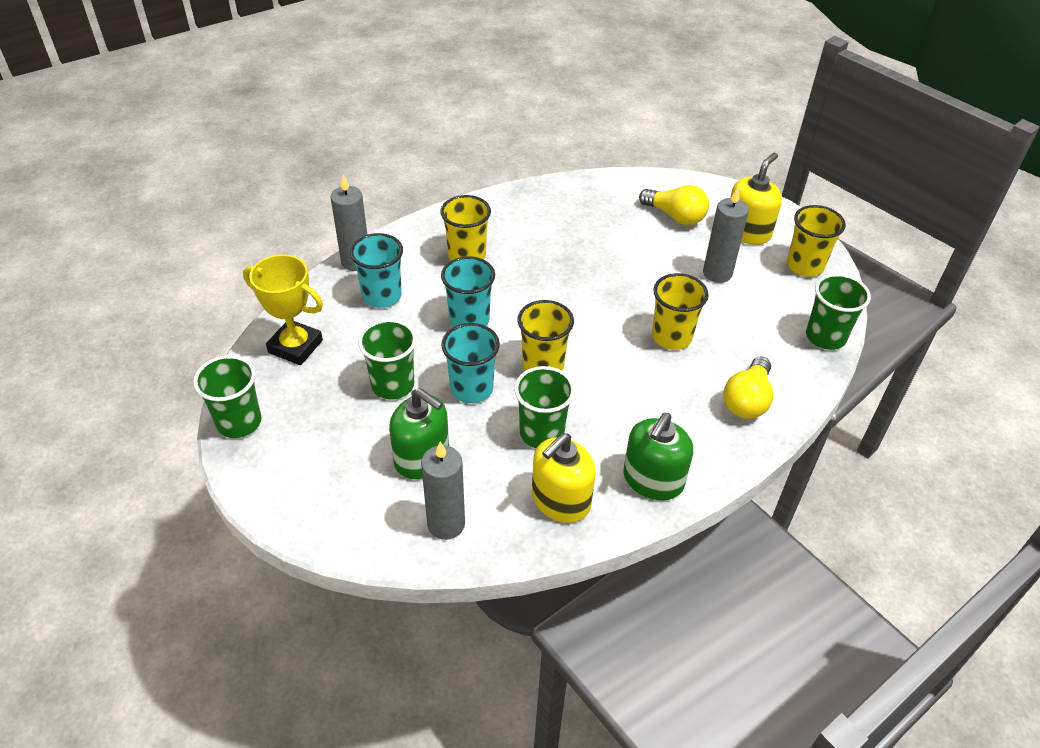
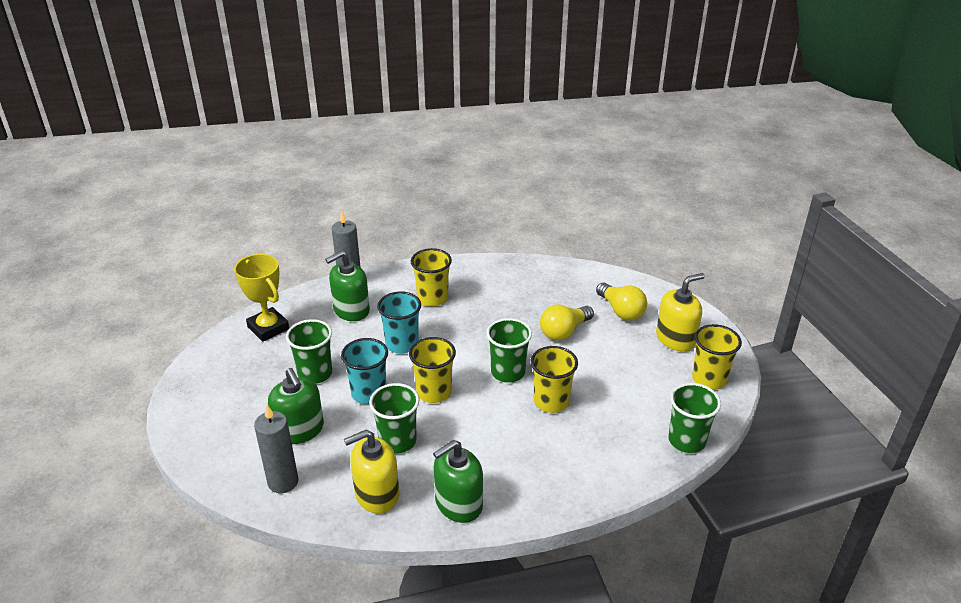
camera: 25 degrees right, 10 degrees down
green cup [193,355,261,438] -> green cup moved to [486,318,532,383]
turquoise cup [350,233,403,308] -> green soap dispenser [325,250,370,321]
grey candle [703,188,749,283] -> none
yellow light bulb [723,356,773,419] -> yellow light bulb moved to [540,305,594,341]

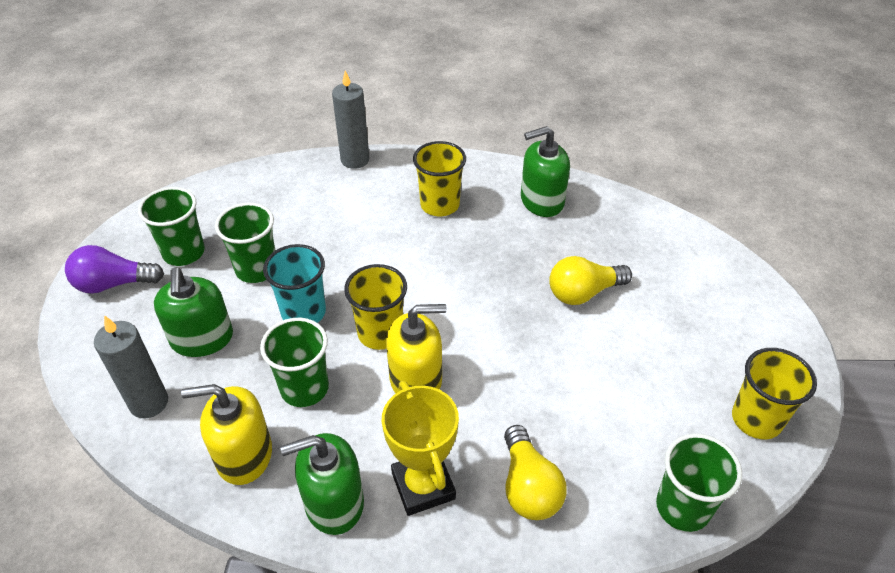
camera: 20 degrees right, 10 degrees up
yellow trophy [234,254,289,342] -> yellow trophy moved to [382,381,459,516]
green soap dispenser [325,250,370,321] -> green soap dispenser moved to [521,126,570,217]
turquoise cup [377,291,421,353] -> none
green cup [486,318,532,383] -> green cup moved to [138,187,205,266]
yellow cup [531,346,578,413] -> none
yellow light bulb [596,282,647,321] -> yellow light bulb moved to [504,425,567,520]
yellow soap dispenser [656,273,705,352] -> yellow soap dispenser moved to [386,304,446,393]
none -> purple light bulb [65,245,164,294]

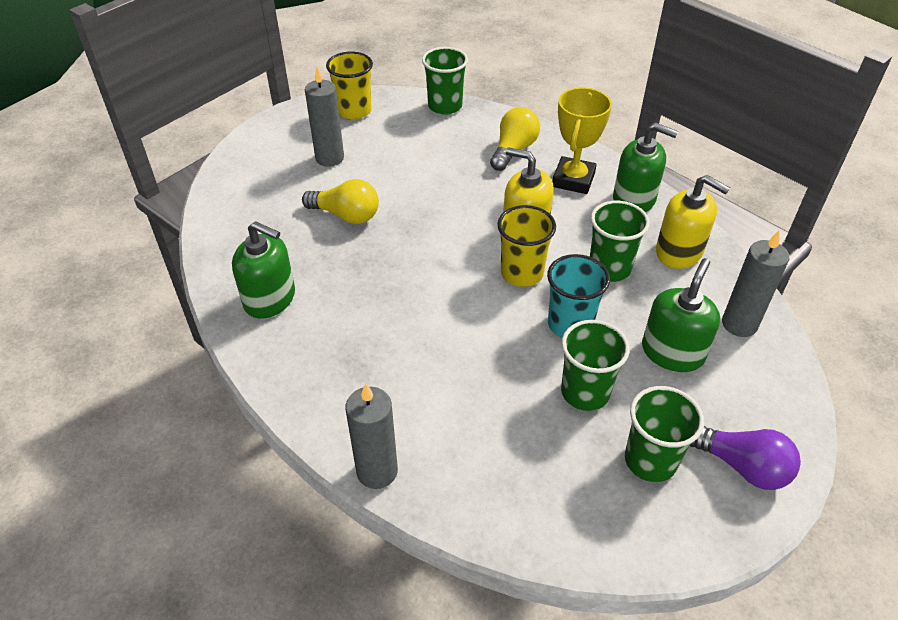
camera: 140 degrees left, 0 degrees up
yellow cup [413,141,466,216] -> none
none -> grey candle [305,67,344,167]

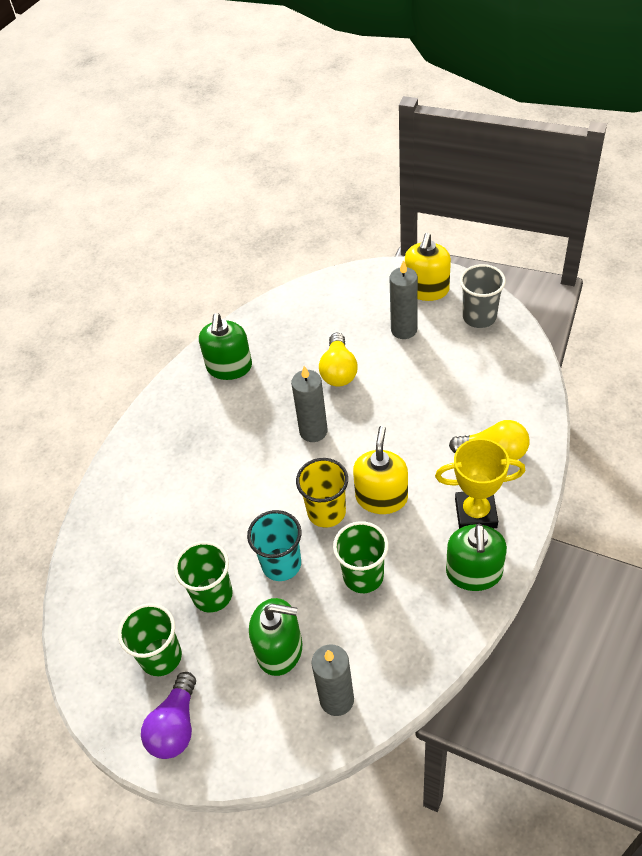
camera: 75 degrees right, 5 degrees up
yellow cup [326,51,373,120] -> grey cup [460,264,506,328]
grey candle [346,383,398,489] -> grey candle moved to [291,366,328,442]
green cup [422,47,468,115] -> none
yellow soap dispenser [656,175,730,269] -> yellow soap dispenser moved to [405,233,451,301]

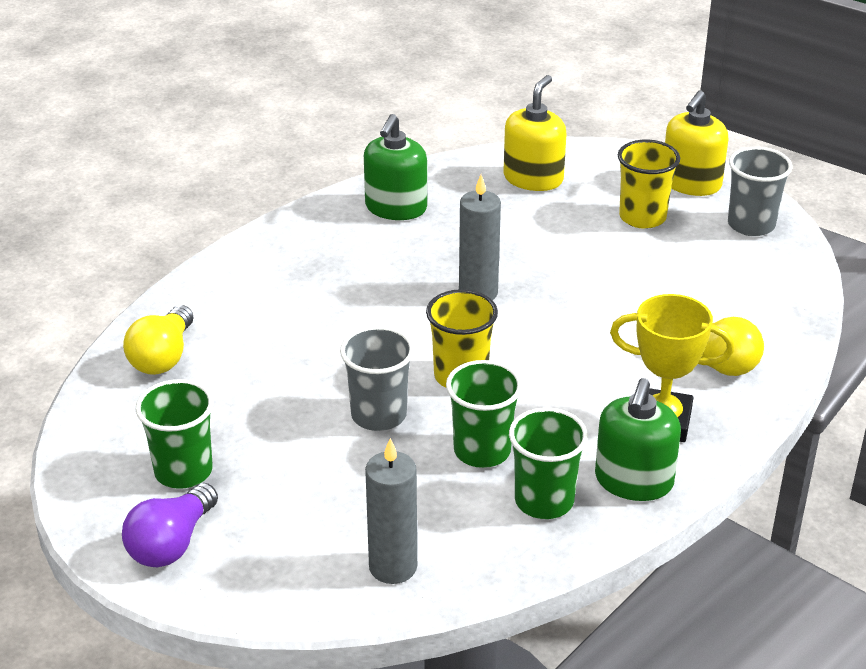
camera: 10 degrees right, 15 degrees down
green cup [174,541,233,613] -> green cup moved to [509,407,588,519]
turquoise cup [247,510,301,581] -> grey cup [340,326,414,431]
green soap dispenser [249,598,302,676] -> none
yellow light bulb [319,332,358,387] -> yellow light bulb moved to [123,305,193,375]
yellow soap dispenser [353,426,408,514] -> yellow soap dispenser moved to [503,75,566,191]
grey candle [389,260,418,339] -> yellow cup [618,140,680,229]

